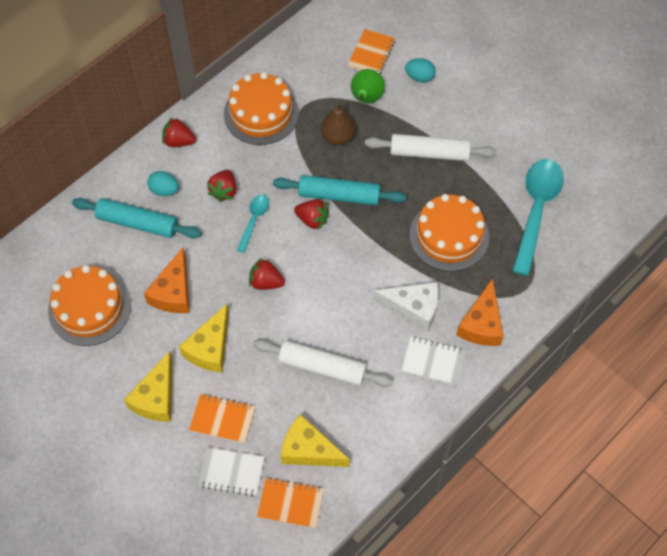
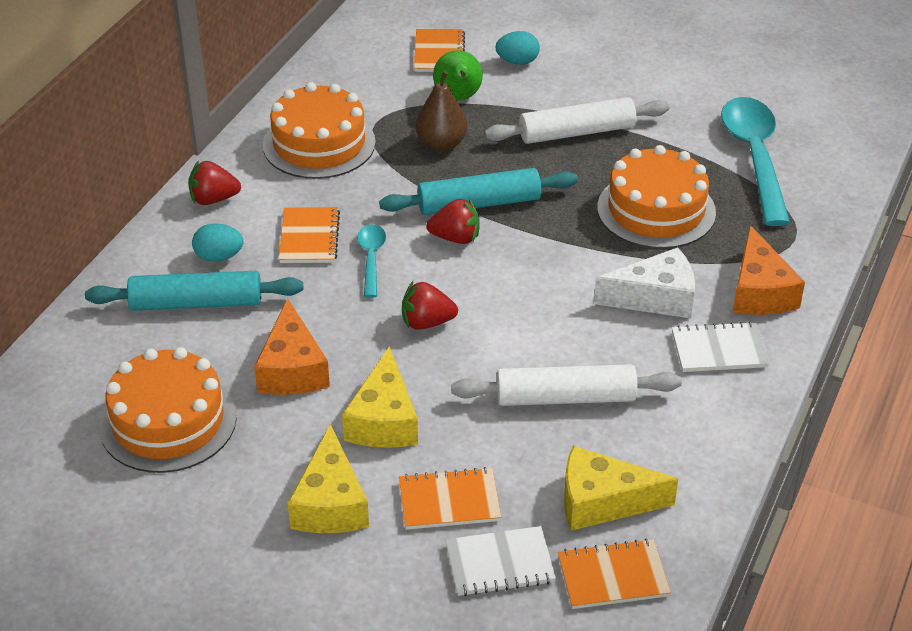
camera: 20 degrees left, 20 degrees down
red strawberry [207,170,236,202] -> orange notebook [279,207,340,263]

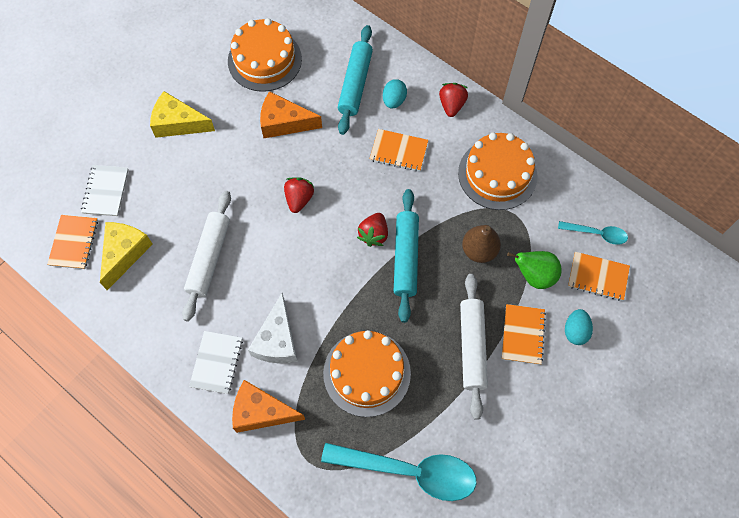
camera: 105 degrees right, 25 degrees up
yellow cheese [342,346,418,448] -> none
turquoise spoon [357,224,386,298] -> turquoise spoon moved to [558,221,628,245]
orange notebook [399,467,501,530] -> orange notebook moved to [502,304,546,365]

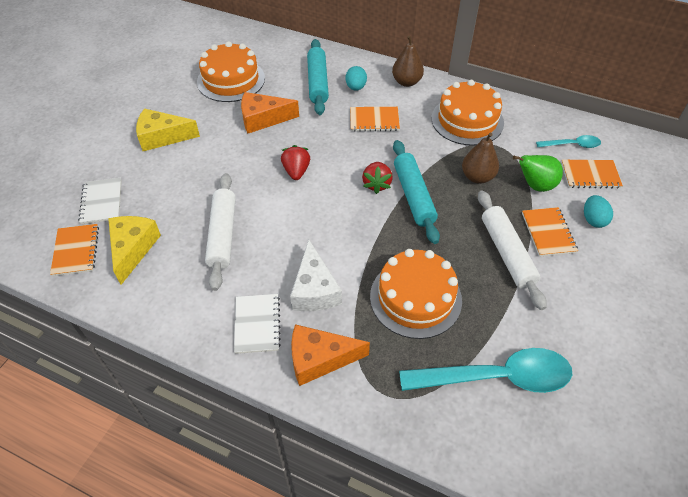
camera: 15 degrees left, 15 degrees down
red strawberry [439,83,468,117] -> brown pear [392,36,424,87]

